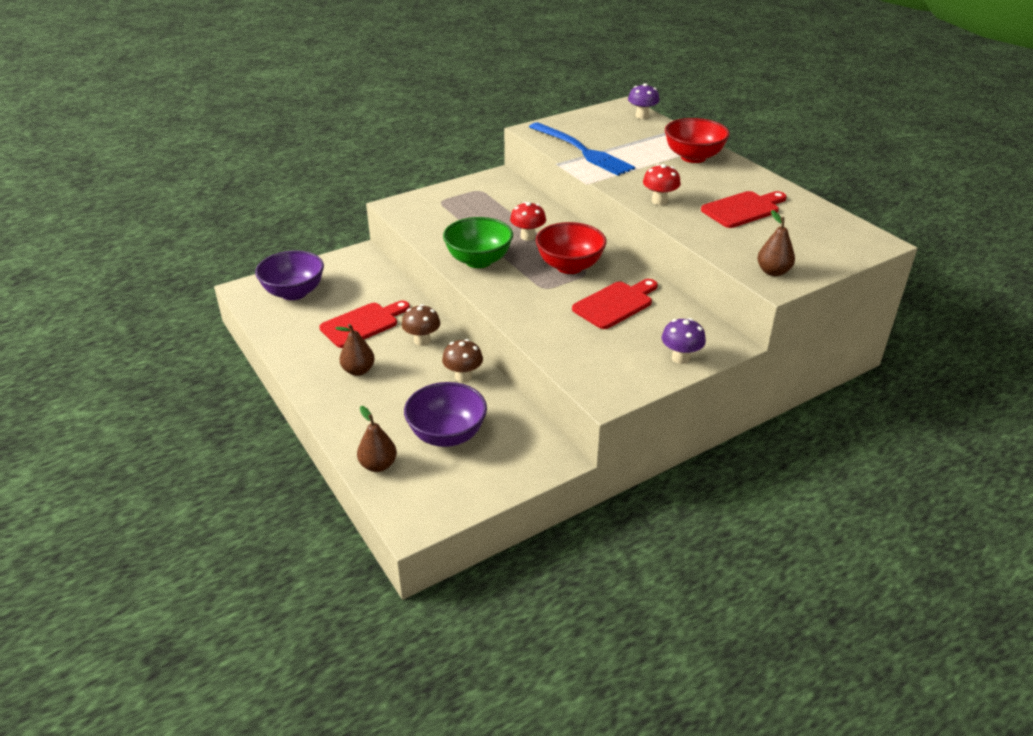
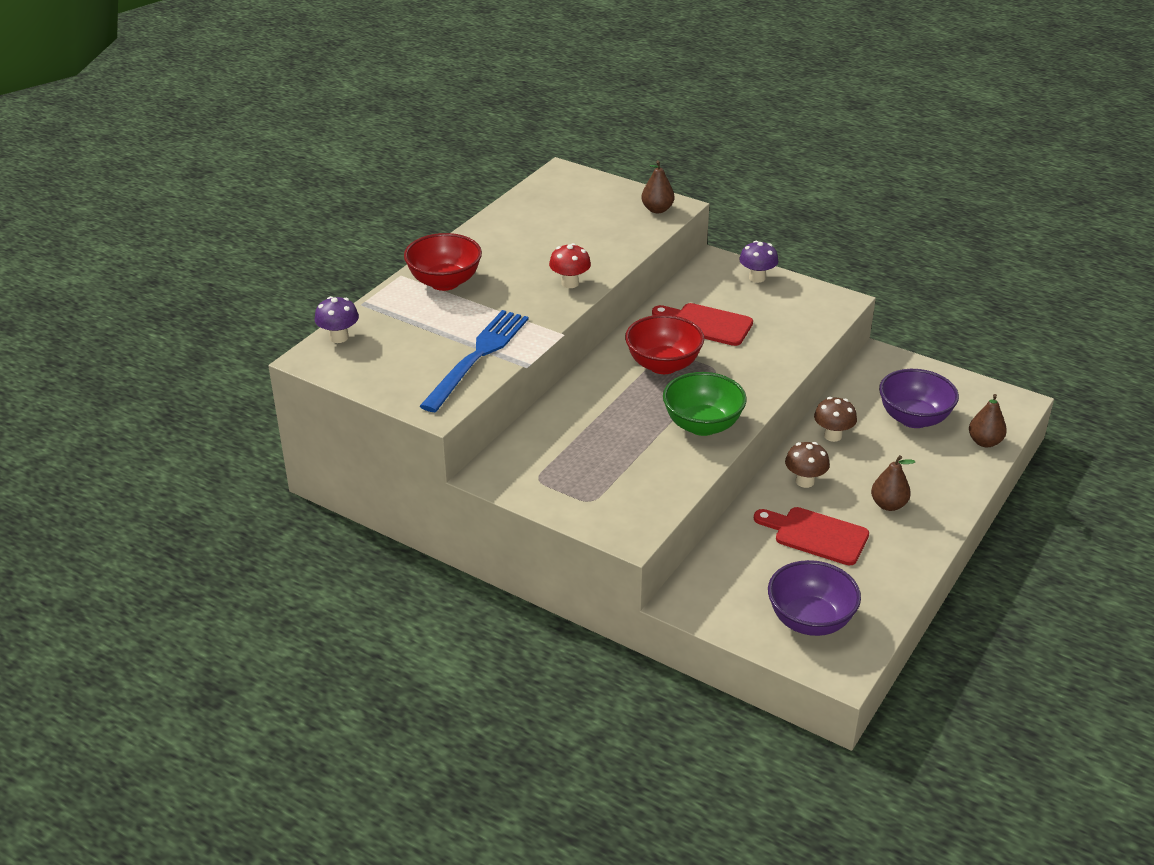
camera: 115 degrees left, 0 degrees up
red mushroom [510,202,546,241] -> none
red cutting board [701,191,787,228] -> none

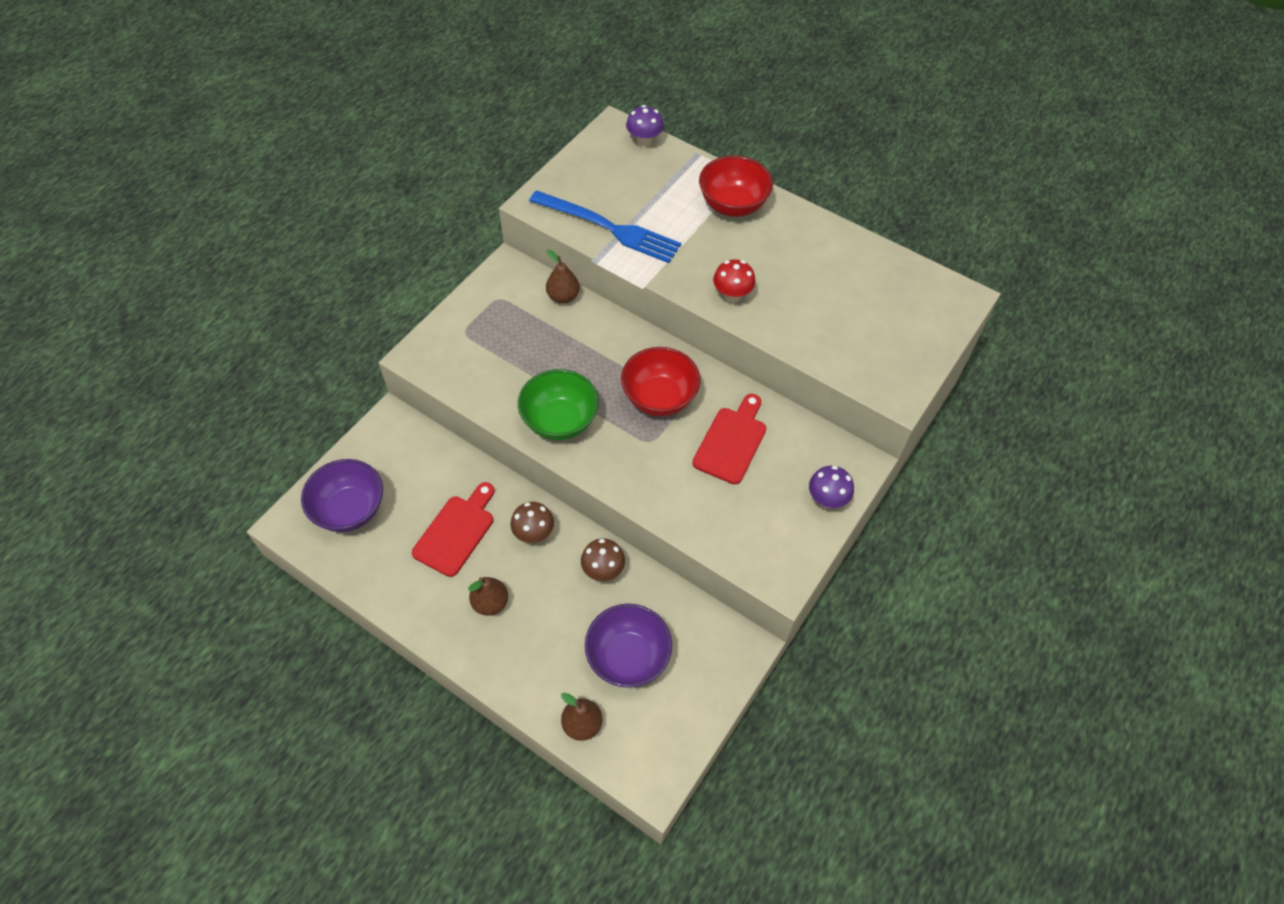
camera: 90 degrees right, 20 degrees up
brown pear [642,160,674,213] -> brown pear moved to [546,249,580,303]

